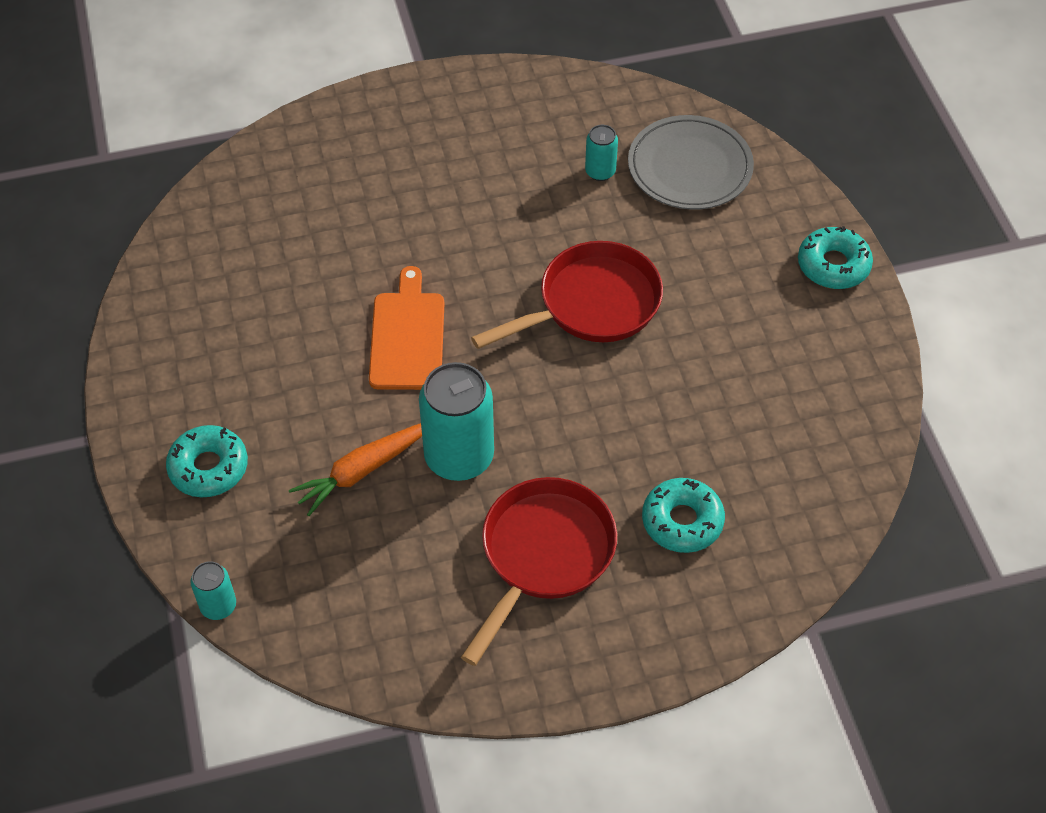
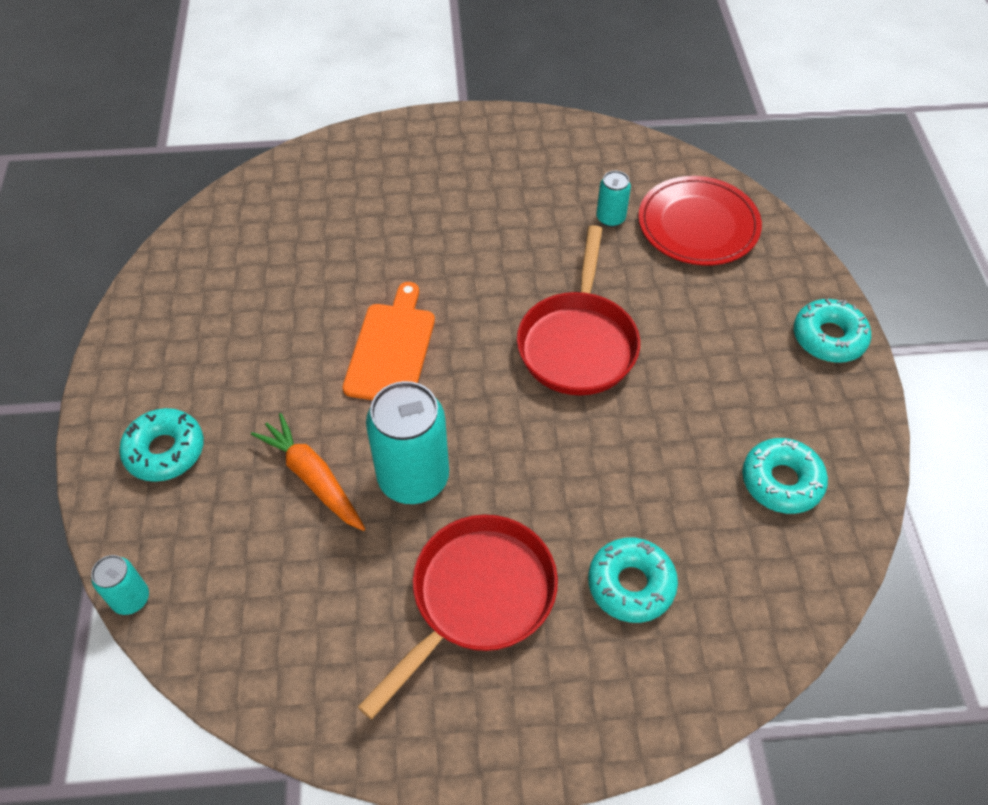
camera: 10 degrees right, 0 degrees up
orange carrot [289,423,422,516] -> orange carrot turned 75 degrees clockwise [251,413,365,531]
red pan [471,241,663,349] -> red pan turned 120 degrees clockwise [517,225,640,395]
grey plate [628,115,754,210] -> red plate [638,176,762,265]
none -> turquoise donut [742,438,828,514]

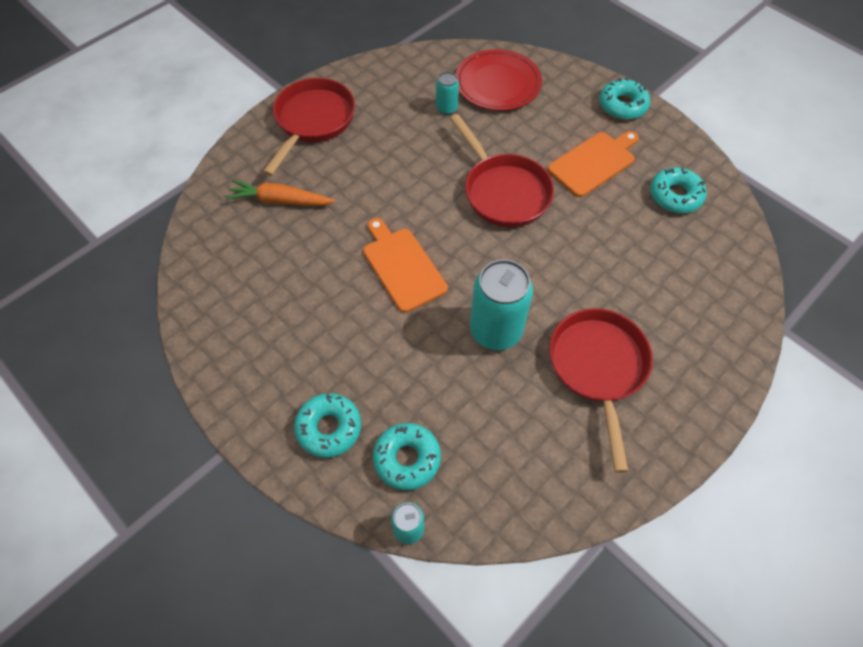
camera: 40 degrees left, 5 degrees up
orange carrot [251,413,365,531] -> orange carrot moved to [226,180,335,206]
turquoise donut [588,537,678,623] -> turquoise donut moved to [373,423,441,490]
none -> red pan [263,78,355,176]
none -> orange cutting board [548,131,639,197]

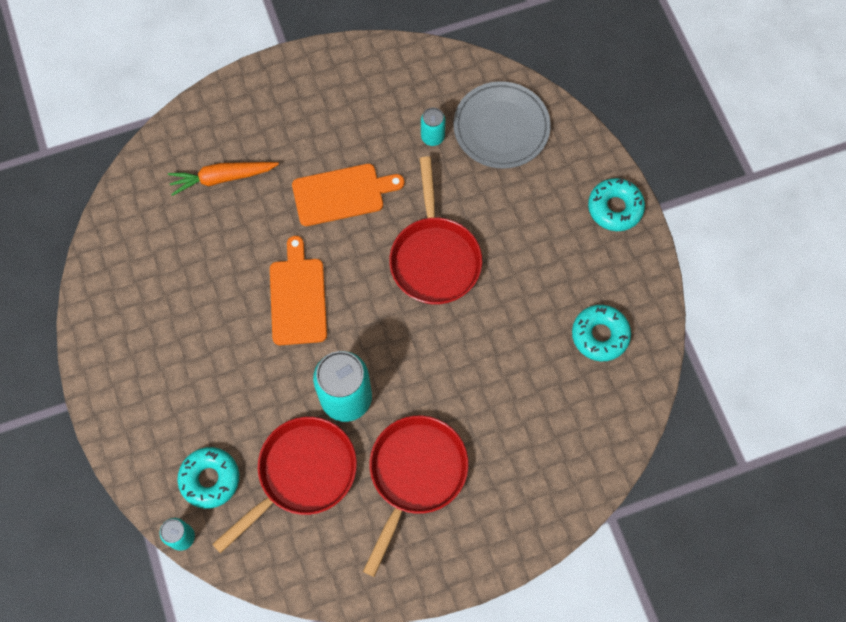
camera: 25 degrees right, 10 degrees up
orange carrot [226,180,335,206] -> orange carrot turned 45 degrees counterclockwise [168,162,279,196]
red pan [263,78,355,176] -> red pan moved to [212,417,357,554]
turquoise donut [294,393,361,458] -> none
red plate [456,49,542,111] -> grey plate [453,81,551,169]
orange cutting board [548,131,639,197] -> orange cutting board moved to [292,164,404,226]

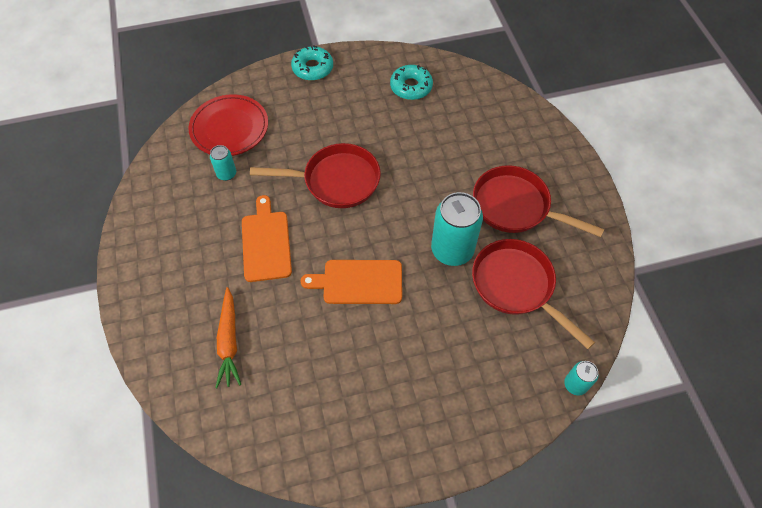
camera: 85 degrees left, 10 degrees down
turquoise donut [177,447,239,509] -> none
grey plate [453,81,551,169] -> red plate [188,94,268,156]

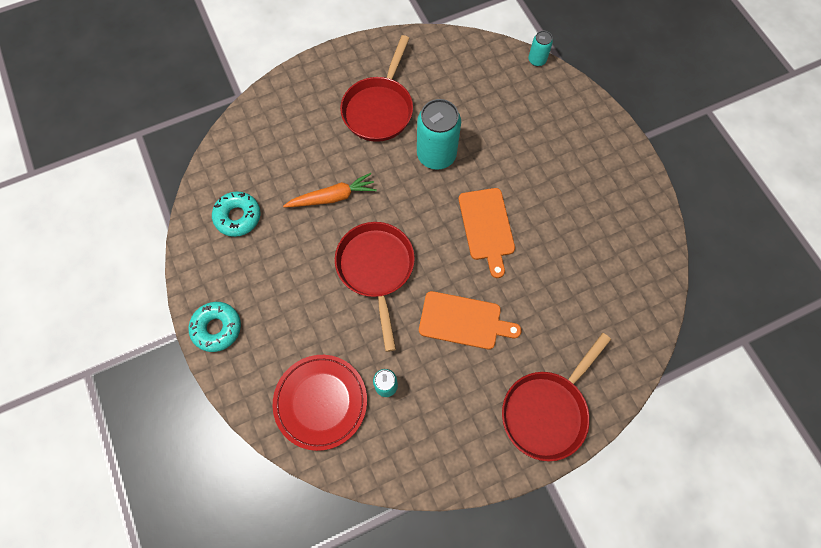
camera: 100 degrees left, 10 degrees up
orange carrot [215,287,241,388] -> orange carrot moved to [283,173,377,207]
orange cutting board [242,195,292,282] -> orange cutting board turned 150 degrees counterclockwise [419,291,521,349]
red pan [472,239,595,349] -> red pan moved to [502,333,611,461]

